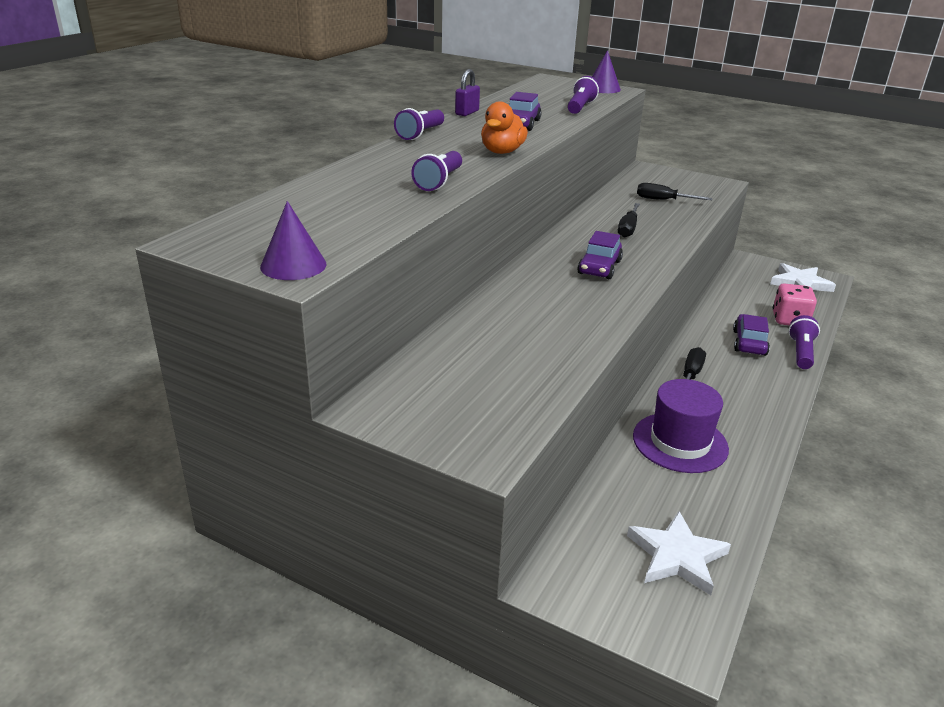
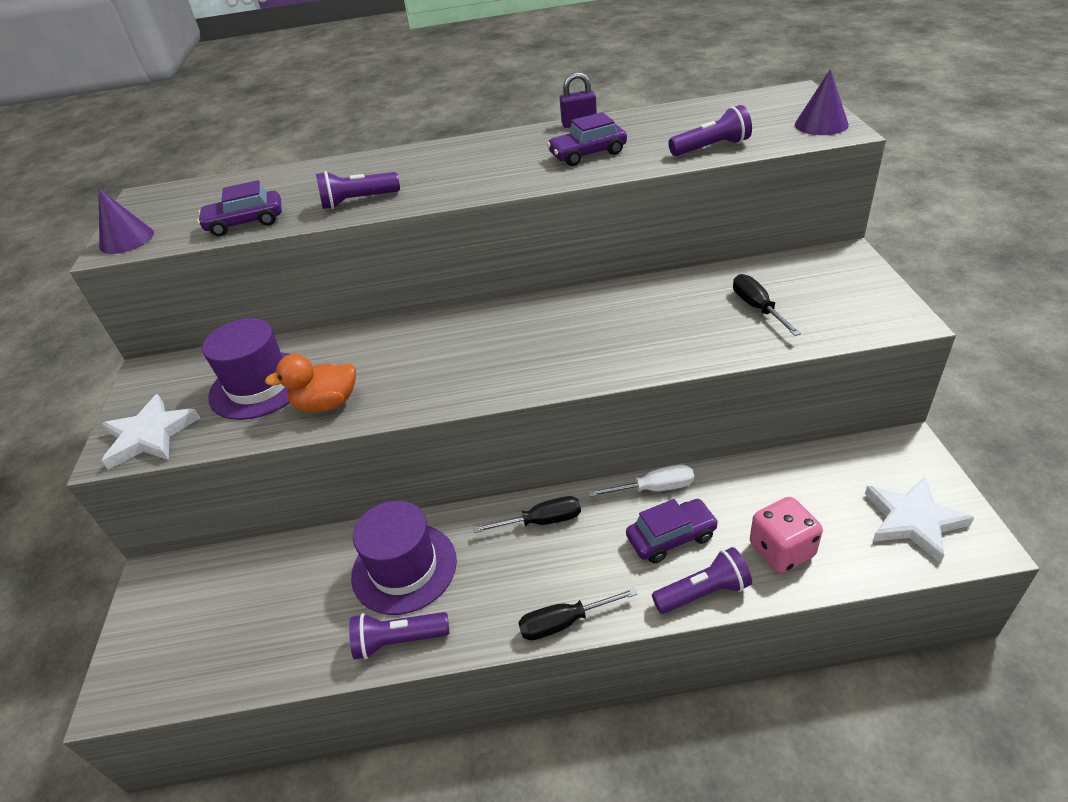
camera: 60 degrees right, 10 degrees up
purple flashlight [394,108,444,140] -> purple flashlight moved to [349,612,450,659]
orange duck [481,102,528,154] -> orange duck moved to [265,354,356,413]
purple car [577,231,623,279] -> purple car moved to [197,180,282,236]
black screwdriver [618,203,640,237] -> black screwdriver moved to [518,588,637,640]
white star [627,511,731,595] -> white star moved to [102,394,200,469]
none -> purple hat [202,318,290,420]
none -> white screwdriver [588,465,694,497]

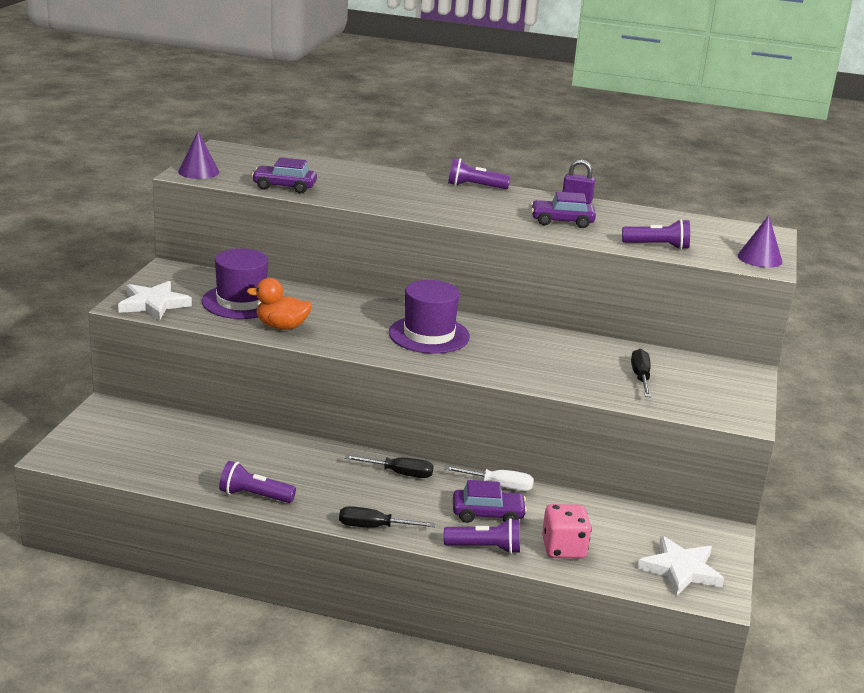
camera: 15 degrees right, 15 degrees down
purple flashlight [316,171,400,209] -> purple flashlight moved to [448,158,511,189]
purple hat [351,501,457,615] -> purple hat moved to [389,280,470,354]

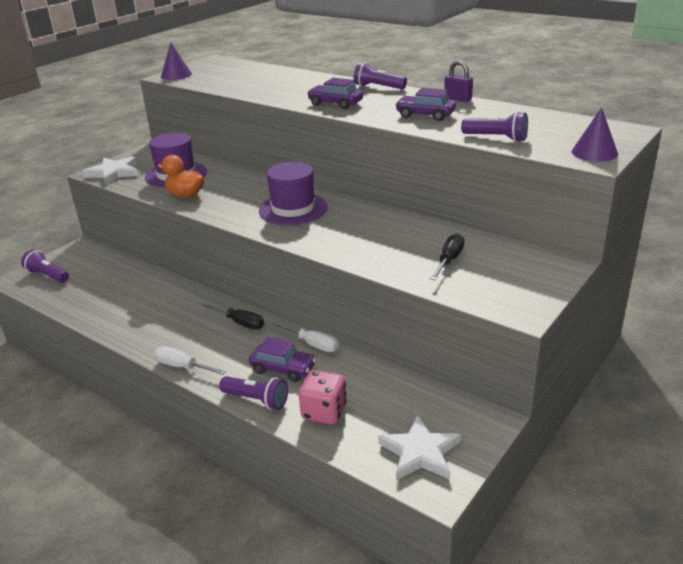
camera: 25 degrees right, 5 degrees up
purple flashlight [219,461,296,503] -> purple flashlight moved to [21,249,69,283]
purple car [252,157,317,193] -> purple car moved to [307,78,363,109]
black screwdriver [339,506,436,528] -> white screwdriver [154,346,226,375]

